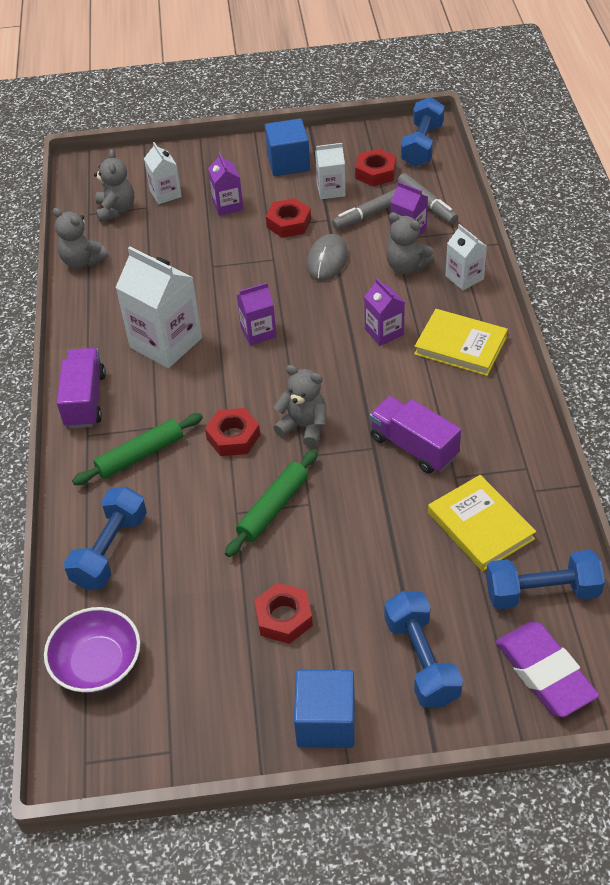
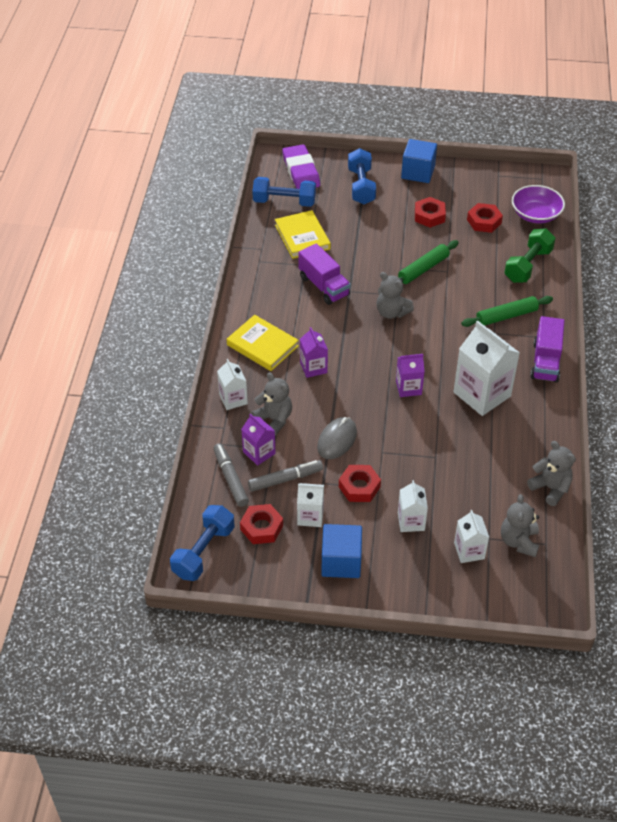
camera: 170 degrees left, 0 degrees up
blue dumbbell [64,486,147,590] -> green dumbbell [504,229,556,283]
red nut [205,408,260,456] -> red nut moved to [467,203,503,233]
purple carton [208,153,243,216] -> white carton [398,480,428,532]

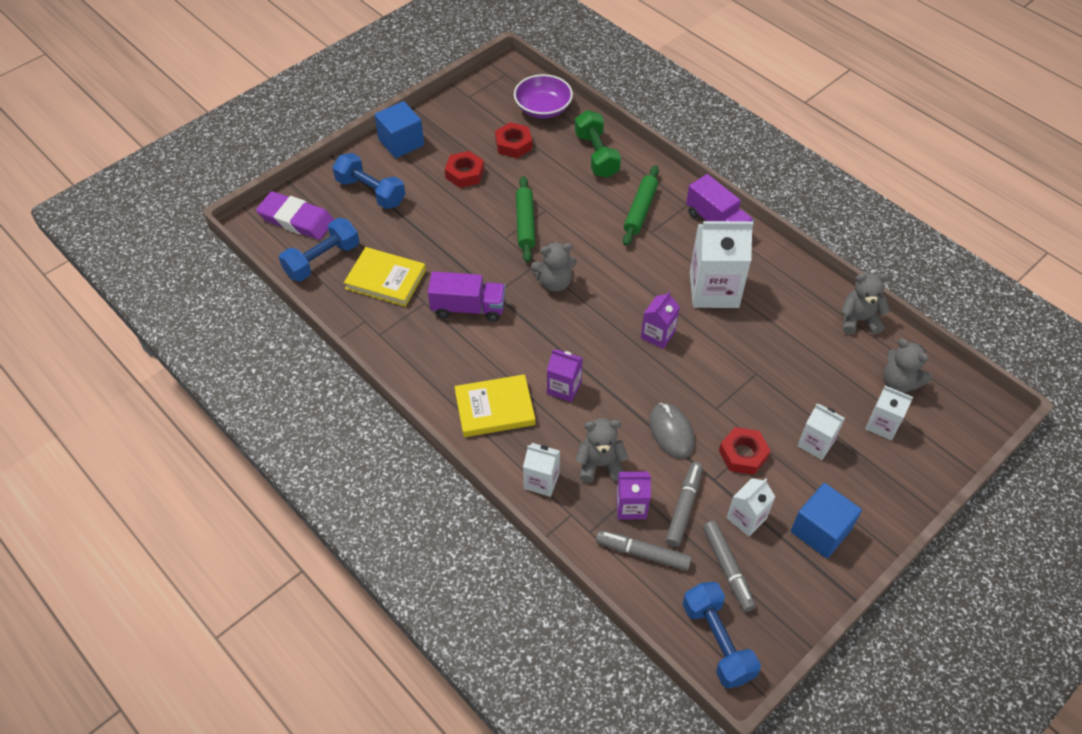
camera: 50 degrees left, 5 degrees up
red nut [240,504,283,544] -> grey marker [703,521,756,612]

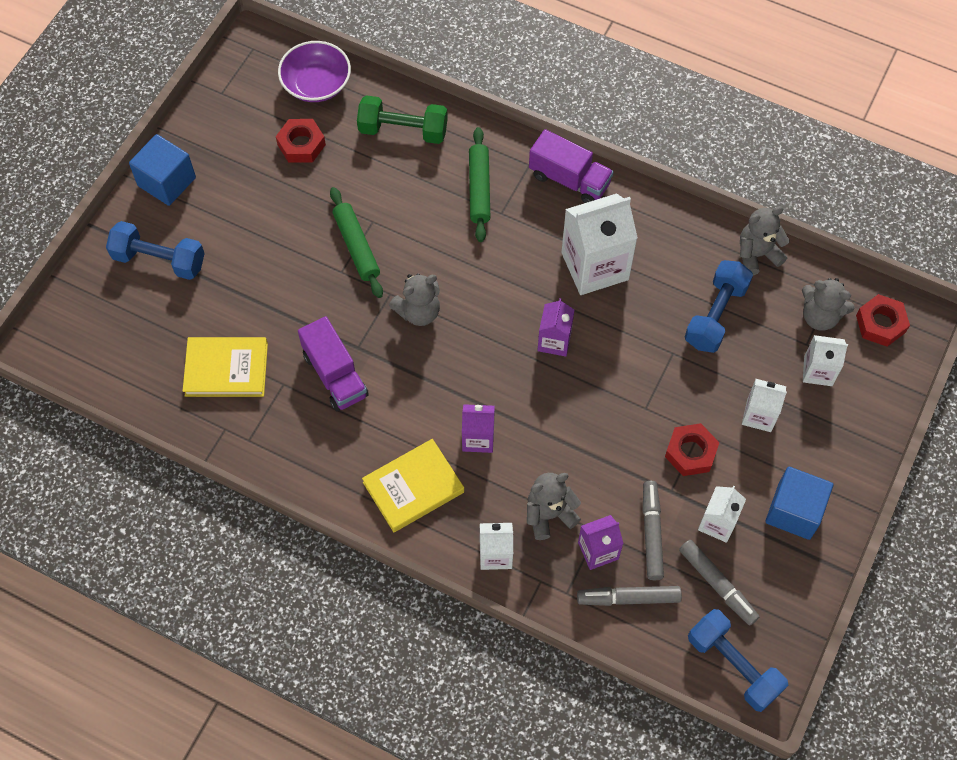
camera: 20 degrees left, 10 degrees up
purple eraser [256,191,334,240] -> none
blue dumbbell [279,218,359,282] -> blue dumbbell moved to [685,260,753,353]
purple truck [428,271,505,322] -> purple truck turned 75 degrees clockwise [298,316,369,411]
red nut [445,151,484,188] -> red nut moved to [856,294,910,347]
green dumbbell [575,110,621,178] -> green dumbbell turned 45 degrees counterclockwise [357,95,448,144]
grey mouse [649,403,695,459] -> none

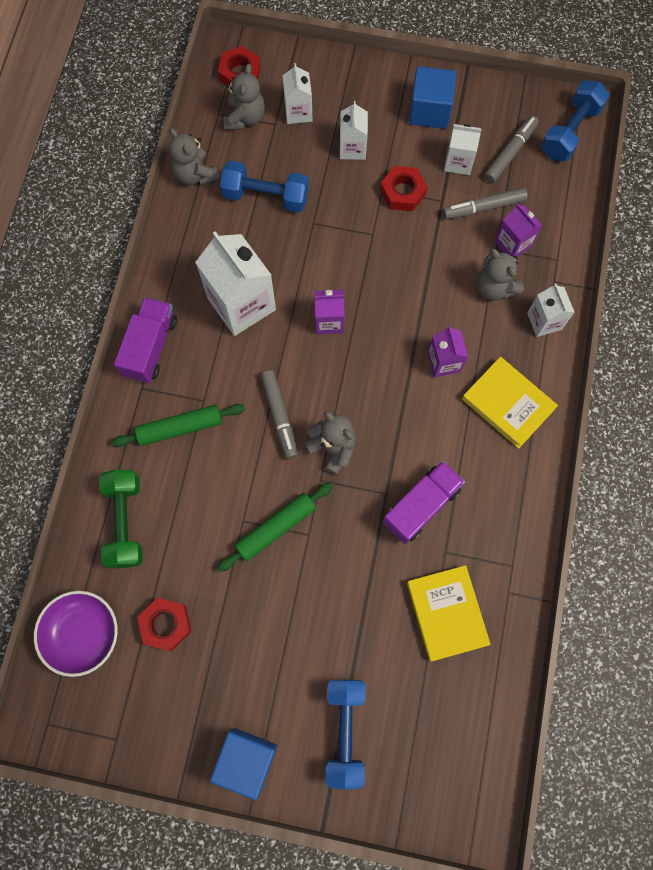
camera: 105 degrees left, 10 degrees up
grey marker [577,586,682,606] -> grey marker moved to [260,370,298,459]

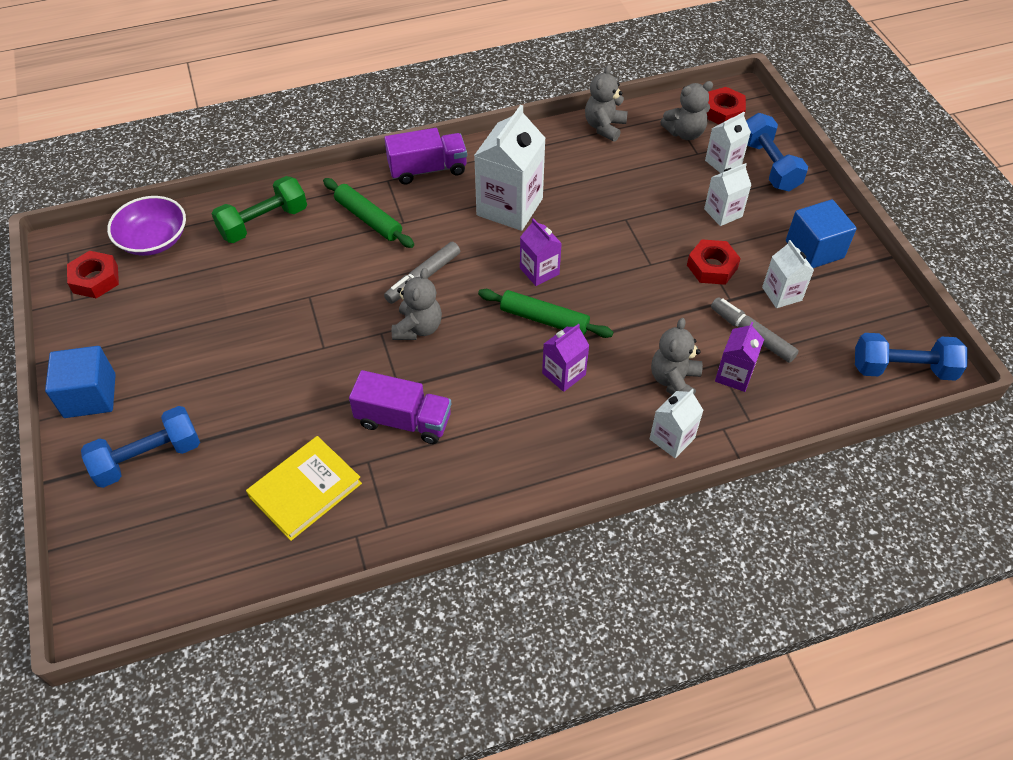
camera: 60 degrees right, 20 degrees down
red nut [137,598,192,651] -> red nut moved to [67,251,119,299]
green rolling pin [217,483,333,572] -> green rolling pin moved to [478,289,613,338]
blue dumbbell [220,161,309,213] -> blue dumbbell moved to [746,113,808,191]
yellow book [462,357,558,449] -> none
grey marker [484,115,539,183] -> none

